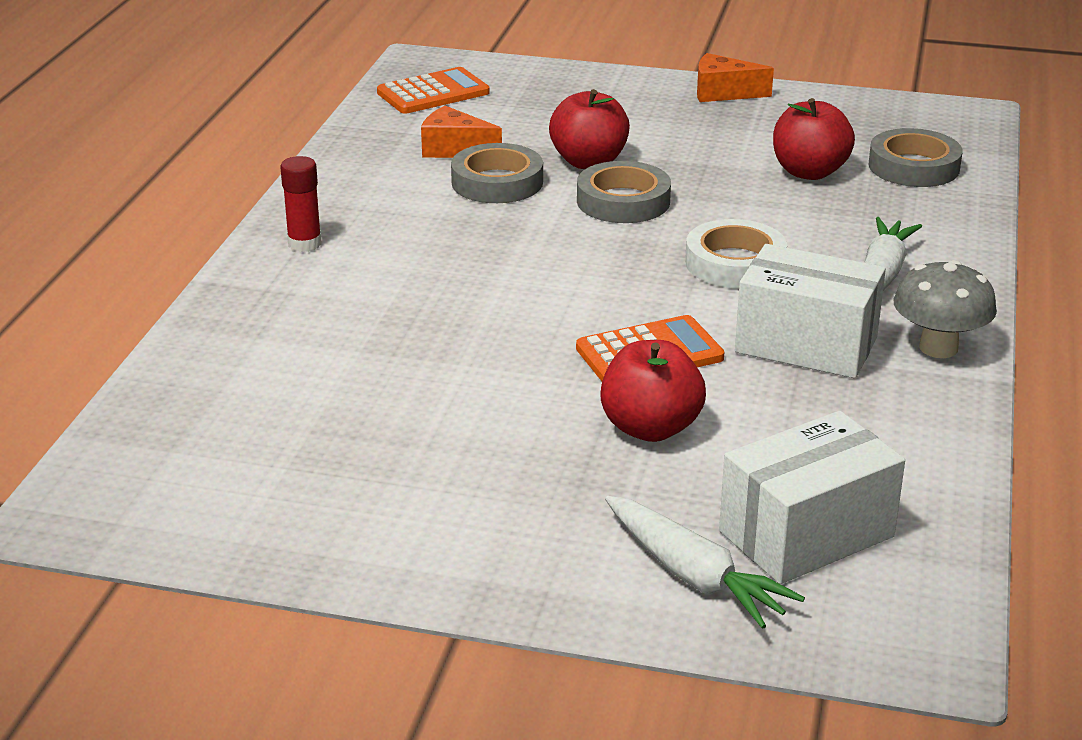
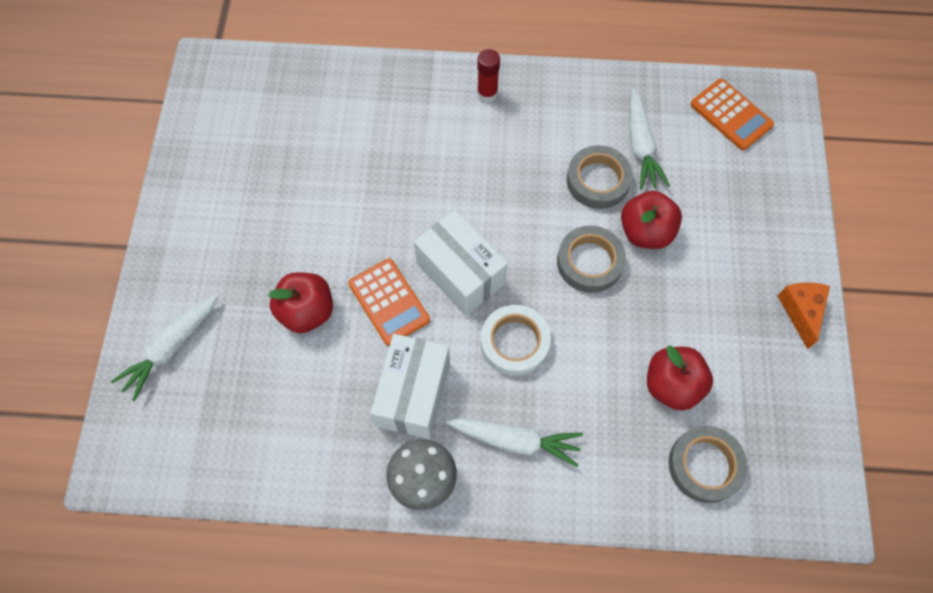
camera: 80 degrees right, 35 degrees up
orange cheese [421,106,502,158] -> white carrot [629,88,670,190]
white box [719,411,905,584] -> white box moved to [414,210,508,316]

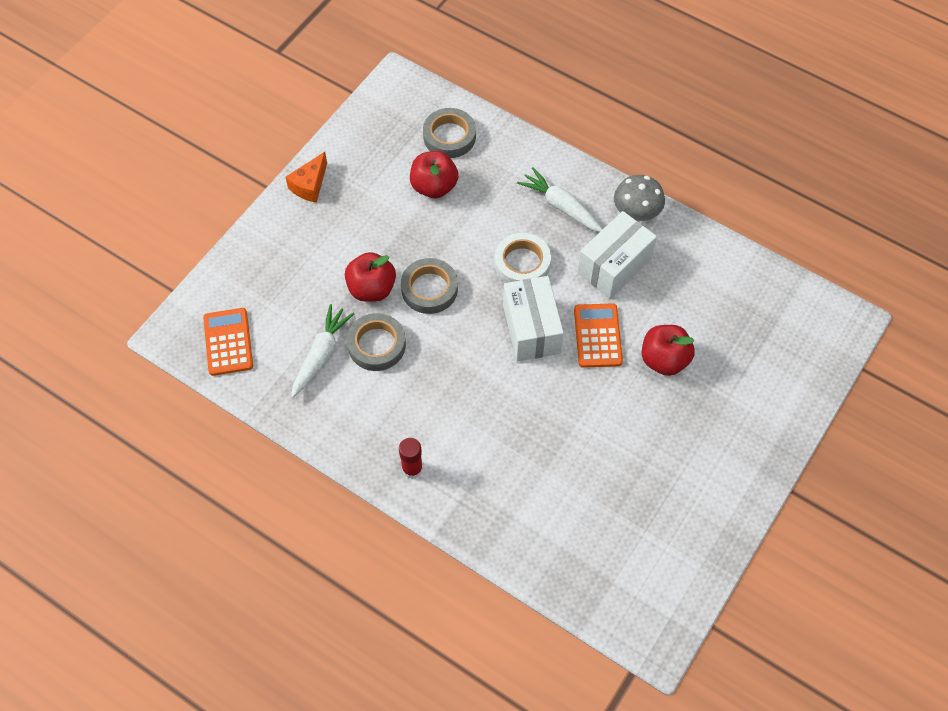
camera: 150 degrees left, 5 degrees down
white carrot [110,294,218,401] -> none

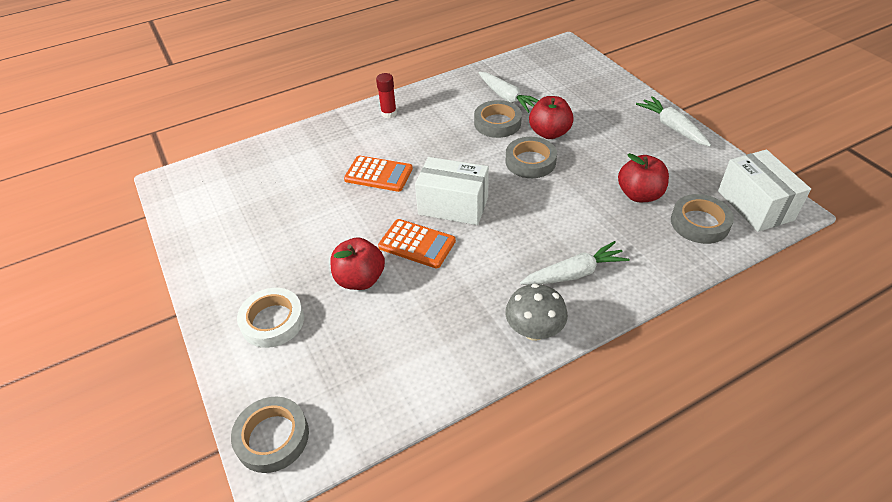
camera: 120 degrees right, 15 degrees down
orange calculator [203,308,253,376] -> orange calculator moved to [344,155,413,192]
orange cheese [286,152,327,203] -> white carrot [636,96,711,147]
white tape [495,233,551,283] -> white tape moved to [237,288,304,348]
white box [577,211,657,299] -> white box moved to [718,149,811,232]
none -> grey tape [231,397,309,473]

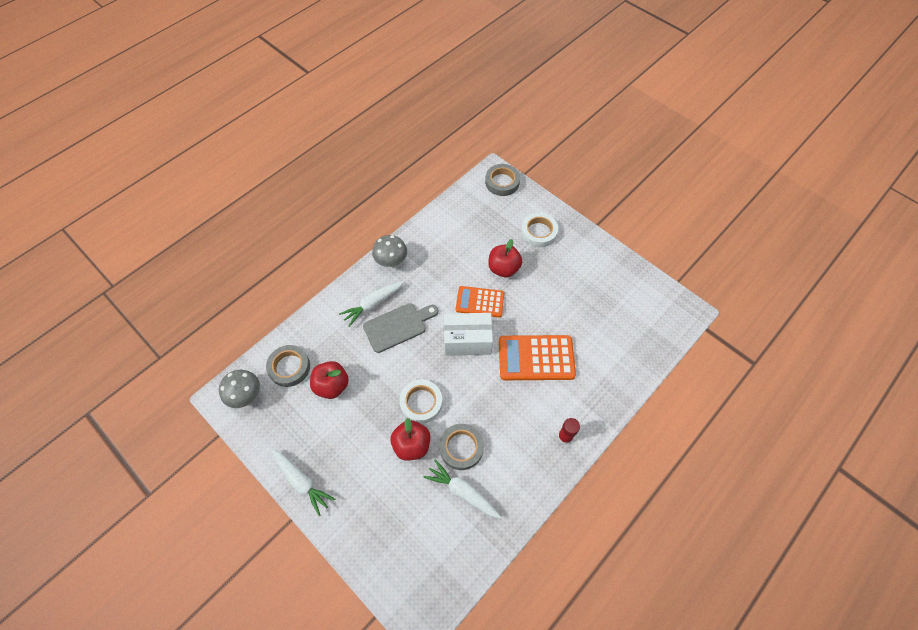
camera: 160 degrees right, 15 degrees up
orange calculator [344,155,413,192] -> orange calculator [499,335,576,380], size x1.52
grey tape [505,137,557,178] -> white tape [399,380,442,423]
white box [718,149,811,232] -> grey mushroom [219,370,260,408]
none -> grey cutting board [363,303,438,353]

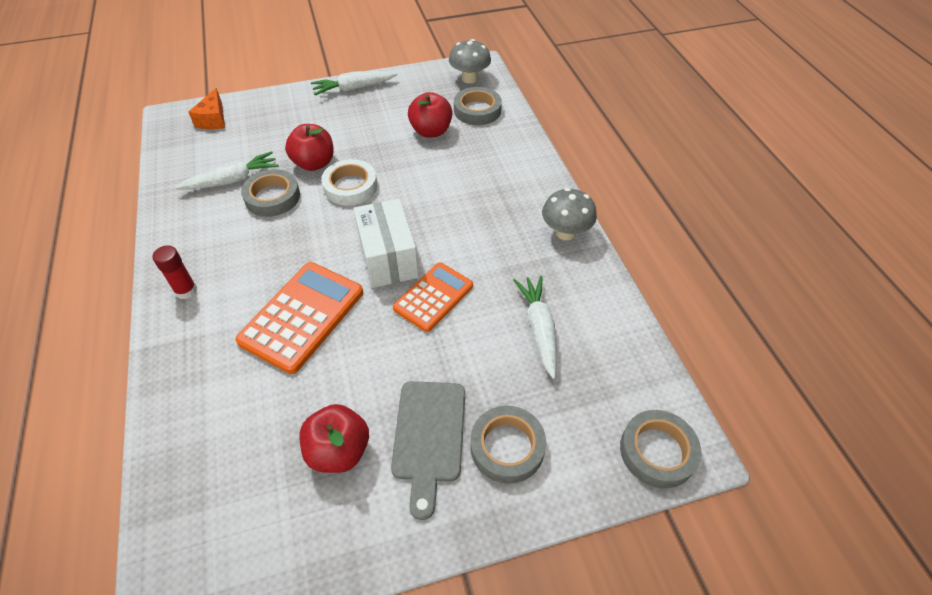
camera: 120 degrees right, 10 degrees down
white carrot [339,281,405,327] -> white carrot moved to [514,276,557,379]
grey cutting board [363,303,438,353] -> grey cutting board moved to [391,381,465,520]
white box [444,313,493,356] -> white box turned 45 degrees counterclockwise [354,199,419,288]
red apple [488,239,522,277] -> red apple moved to [299,404,369,473]
white tape [521,213,558,247] -> grey tape [470,406,546,484]
none -> orange cheese [189,88,225,129]

